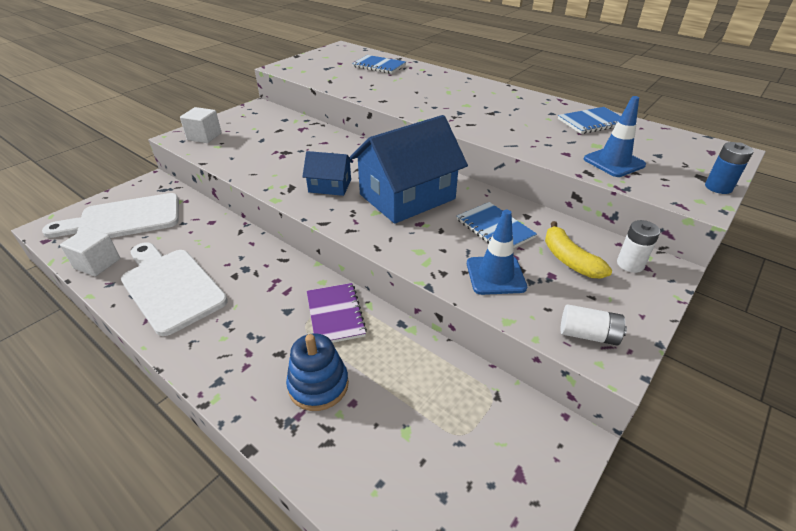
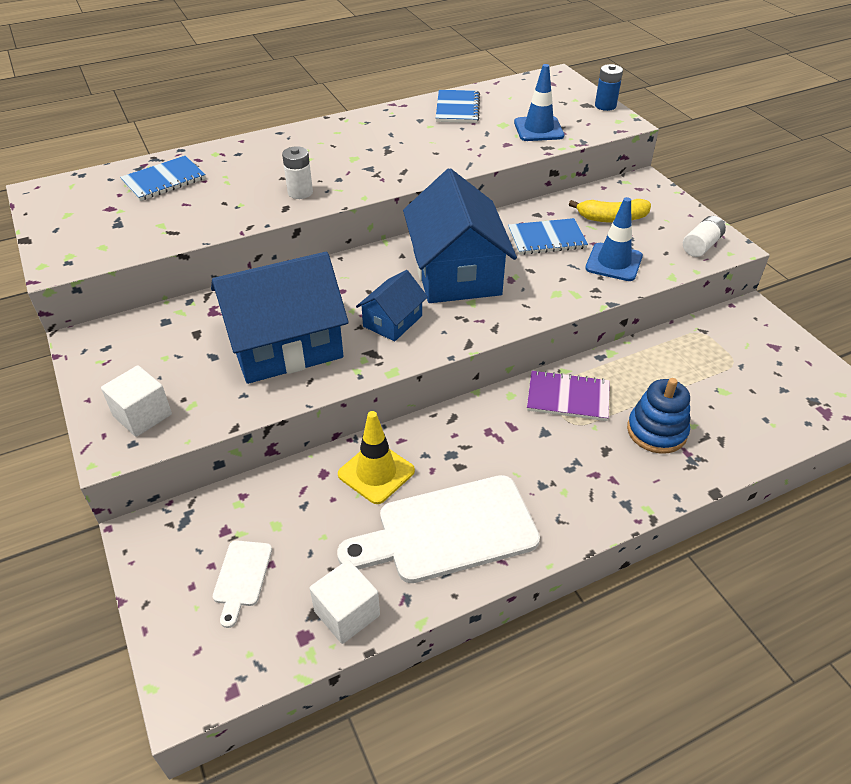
camera: 65 degrees left, 5 degrees up
white cutting board [42,193,179,238] -> white cutting board [213,540,272,628], size x0.46
white battery [617,220,660,273] -> white battery moved to [282,146,313,199]
none -> blue house [211,252,349,384]
none -> yellow traffic cone [338,411,415,504]

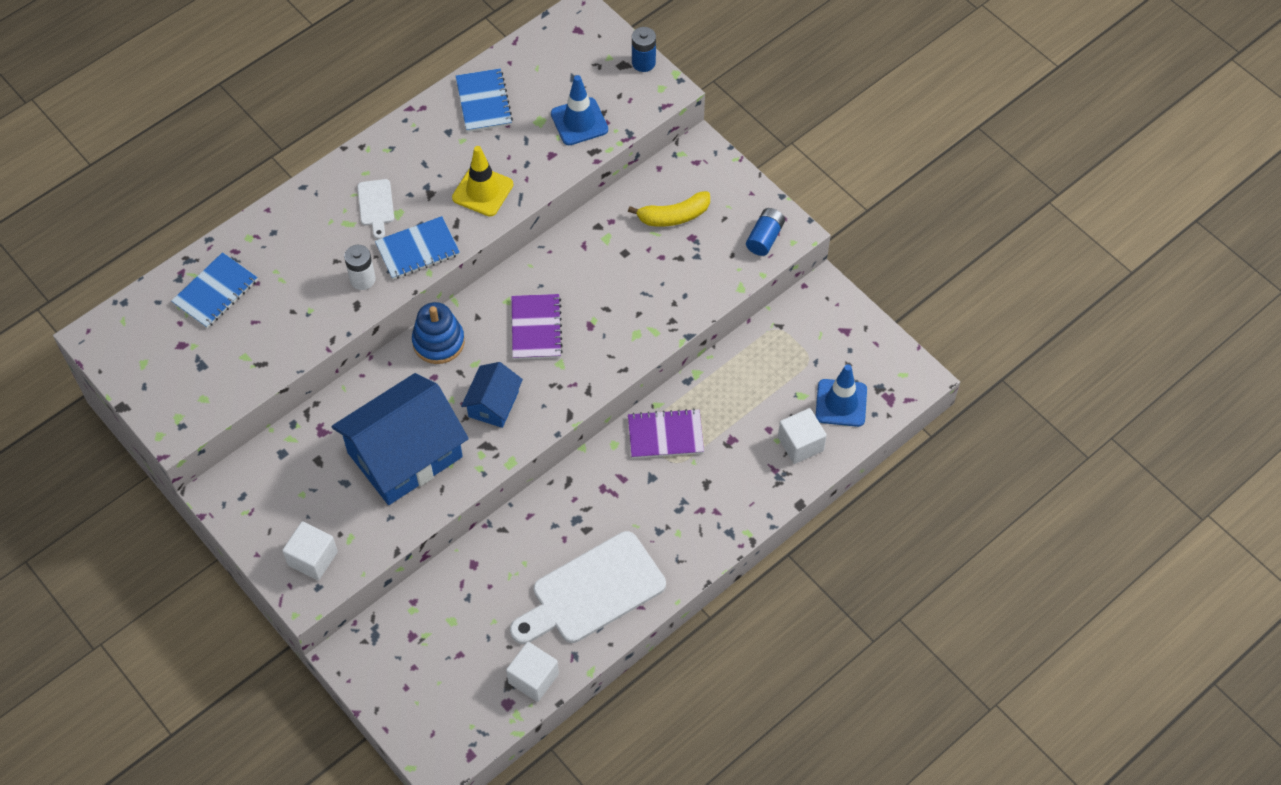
camera: 15 degrees left, 15 degrees up
white cutting board [213,540,272,628] -> white cutting board moved to [357,179,394,239]
yellow traffic cone [338,411,415,504] -> yellow traffic cone moved to [452,146,513,217]
blue house [403,168,517,303] -> purple notebook [512,294,563,359]
blue notebook [508,218,588,255] -> blue notebook moved to [375,216,460,279]
blue traffic cone [585,197,643,281] -> blue traffic cone moved to [816,364,867,427]
blue stacking toy [627,378,690,454] -> blue stacking toy moved to [412,302,465,364]
white battery [683,216,726,257] -> blue battery [746,208,785,256]
none -> white cube [778,408,827,464]

